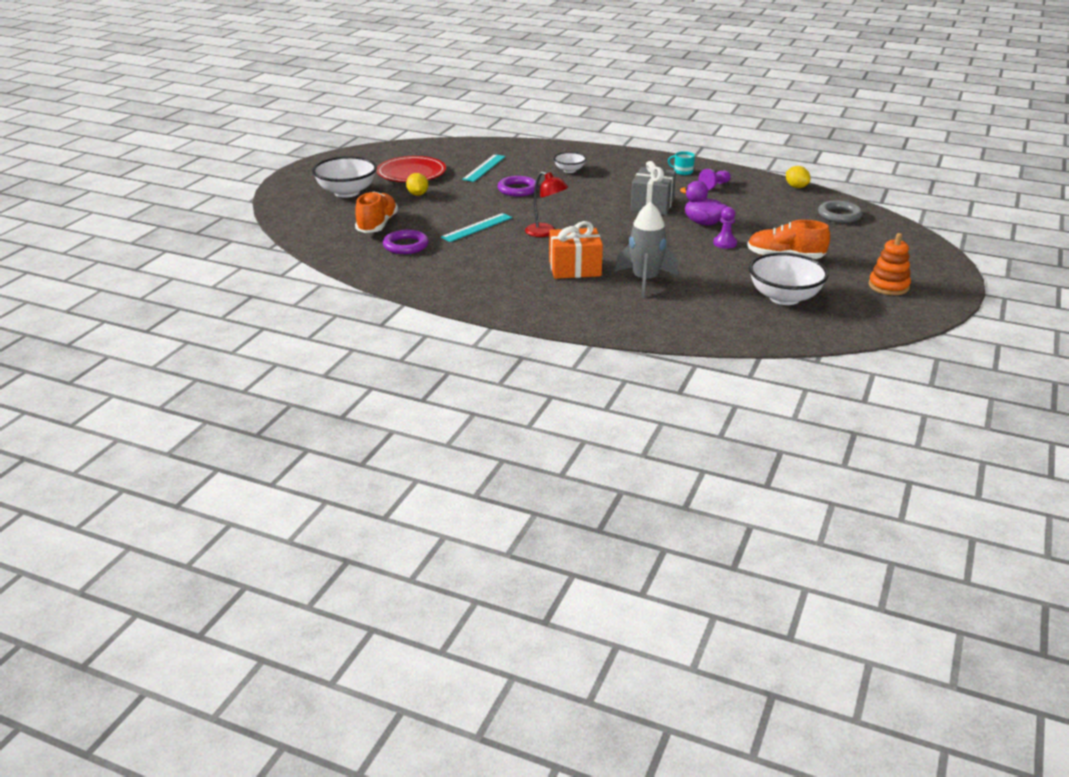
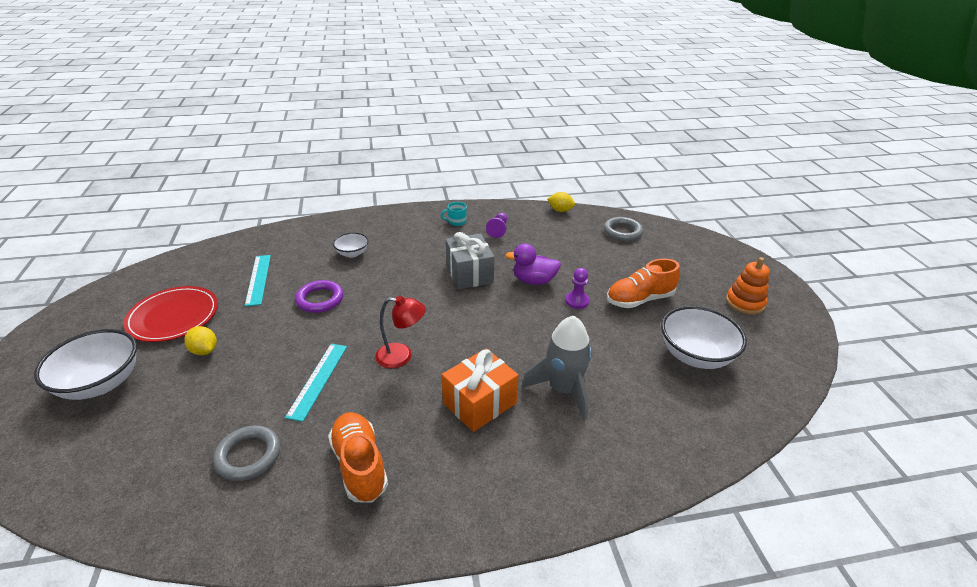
camera: 35 degrees left, 5 degrees up
orange shoe [355,191,398,233] -> orange shoe moved to [328,412,388,503]
purple ring [383,230,429,254] -> grey ring [213,426,280,481]

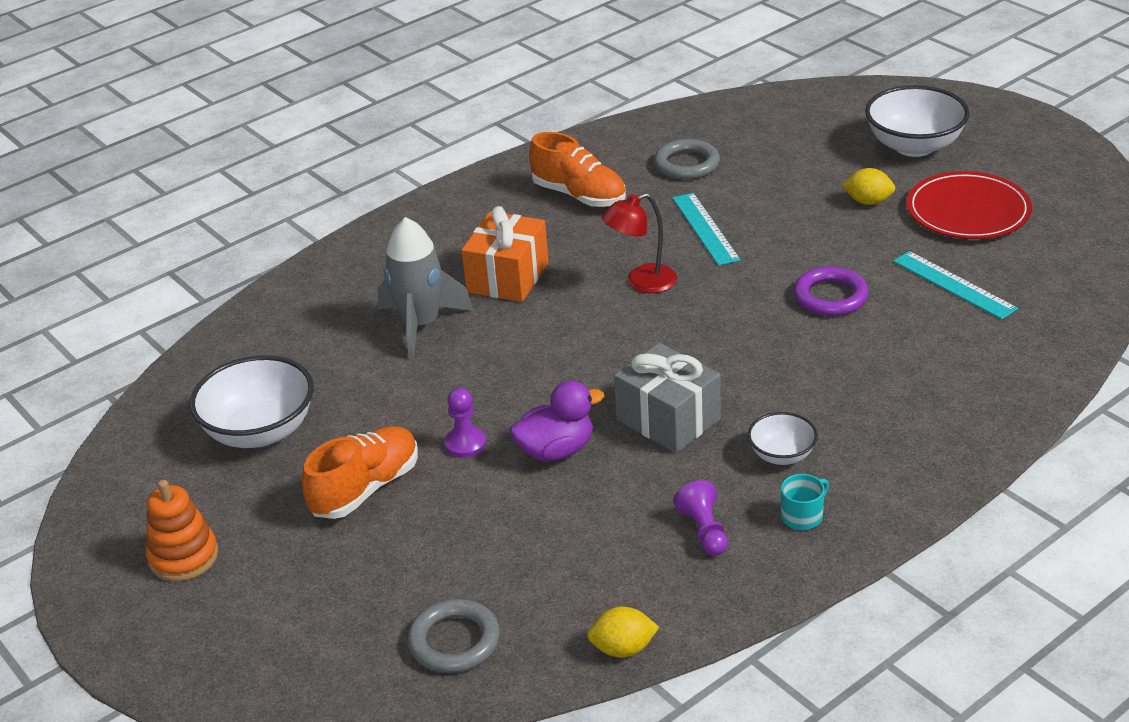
camera: 155 degrees right, 0 degrees up
white bowl [333,232,369,258] -> white bowl moved to [748,412,818,465]

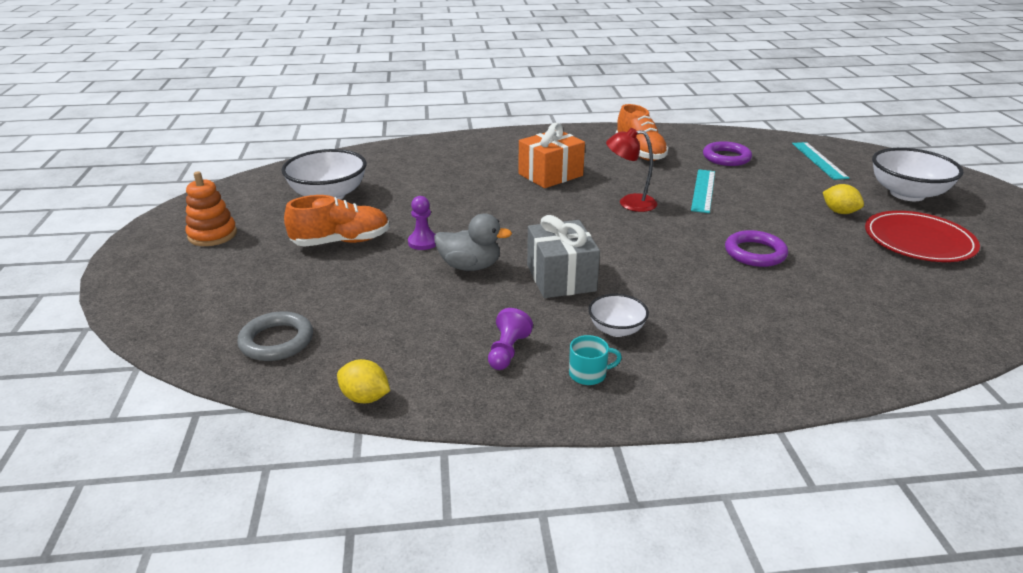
camera: 30 degrees right, 5 degrees down
grey rocket [377,217,473,359] -> none
purple duck [510,381,604,462] -> grey duck [434,214,512,271]
grey ring [654,139,720,180] -> purple ring [703,141,752,166]
turquoise ruler [893,251,1018,320] -> turquoise ruler moved to [792,142,849,180]

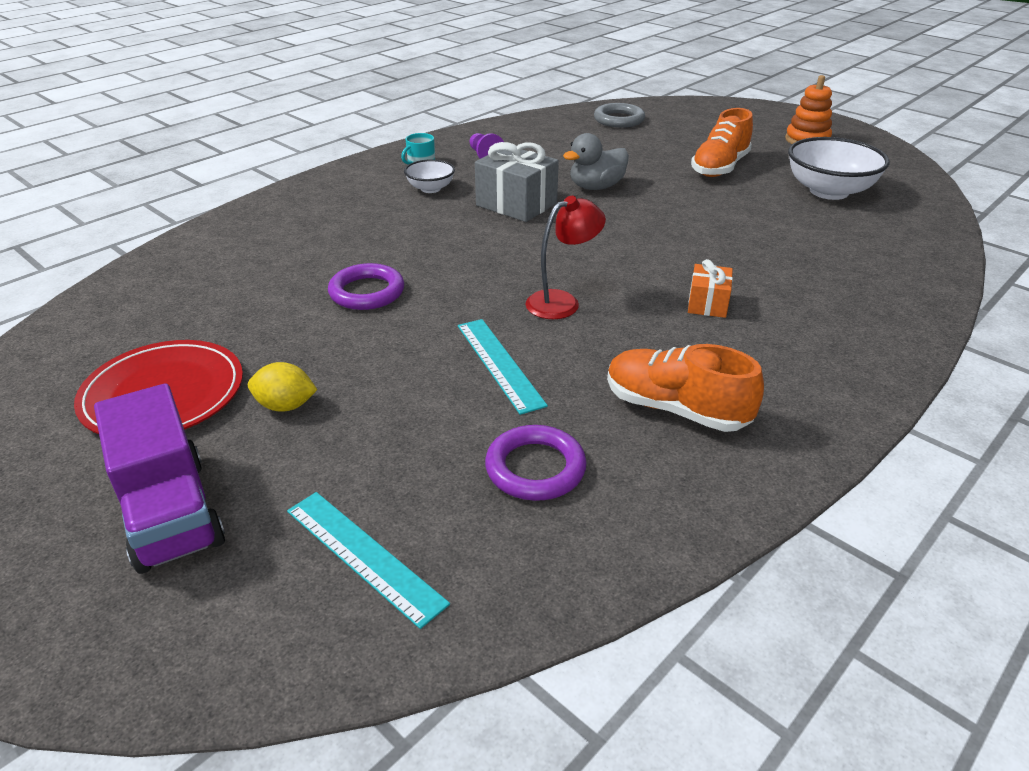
camera: 140 degrees right, 5 degrees up
yellow lemon [337,359,390,403] -> none
purple pawn [408,196,436,250] -> none
orange gift [519,123,585,188] -> orange gift [688,259,733,318], size x0.57
white bowl [872,148,963,201] -> purple truck [94,384,225,574]

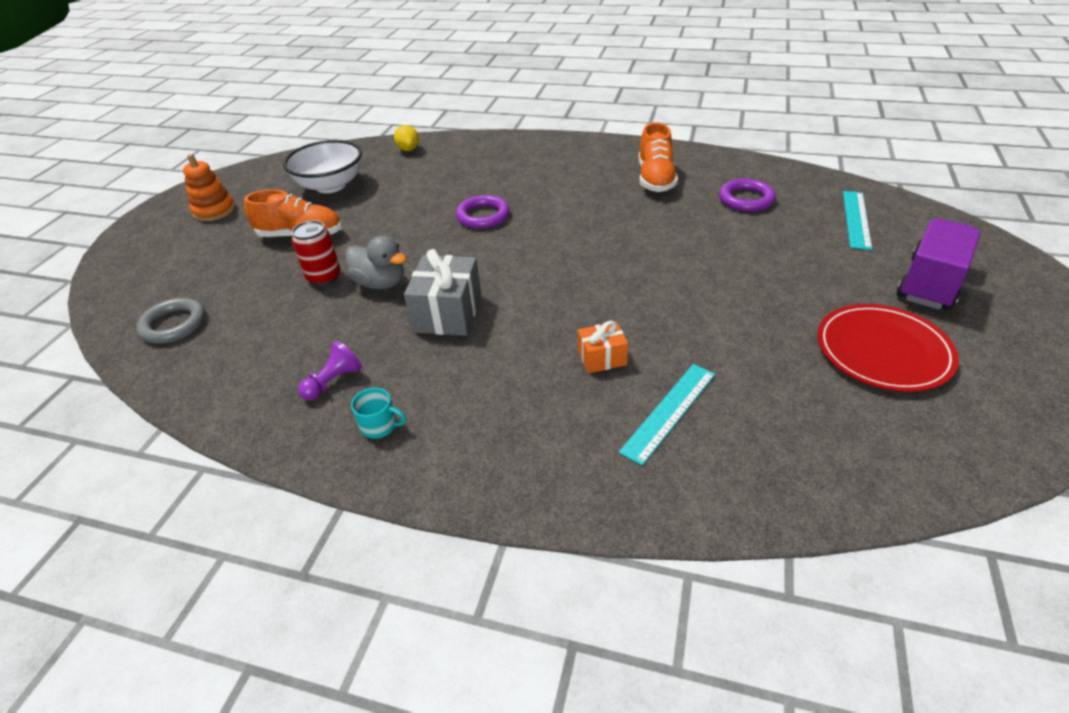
camera: 115 degrees left, 5 degrees up
yellow lemon [248,362,317,412] -> yellow lemon moved to [394,125,419,151]
purple ring [328,263,404,310] -> purple ring moved to [456,195,510,229]
white bowl [404,159,455,193] -> none
turquoise ruler [458,319,548,415] -> turquoise ruler moved to [619,364,715,466]
red lamp [525,196,606,319] -> none
orange gift [688,259,733,318] -> orange gift moved to [578,321,628,373]
none -> red can [292,220,341,286]

